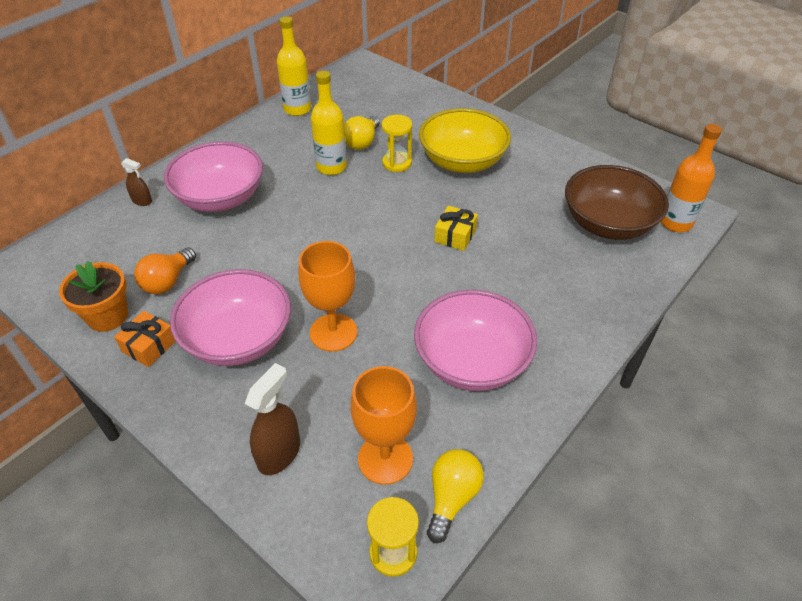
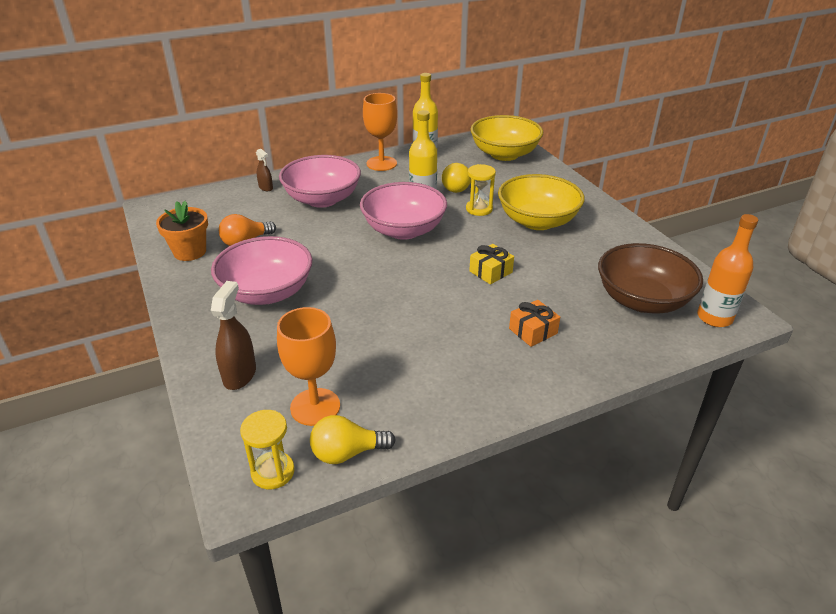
camera: 25 degrees right, 10 degrees down
orange gift [114,311,176,367] -> orange gift moved to [509,300,560,347]
brown spray bottle [245,363,300,475] -> brown spray bottle turned 45 degrees counterclockwise [211,281,256,390]
orange goblet [298,241,357,352] -> orange goblet moved to [363,93,397,171]
pink bowl [414,290,537,391] -> pink bowl moved to [360,182,447,240]
yellow light bulb [427,449,484,543] -> yellow light bulb turned 150 degrees counterclockwise [310,415,396,464]
none -> yellow bowl [470,115,543,161]

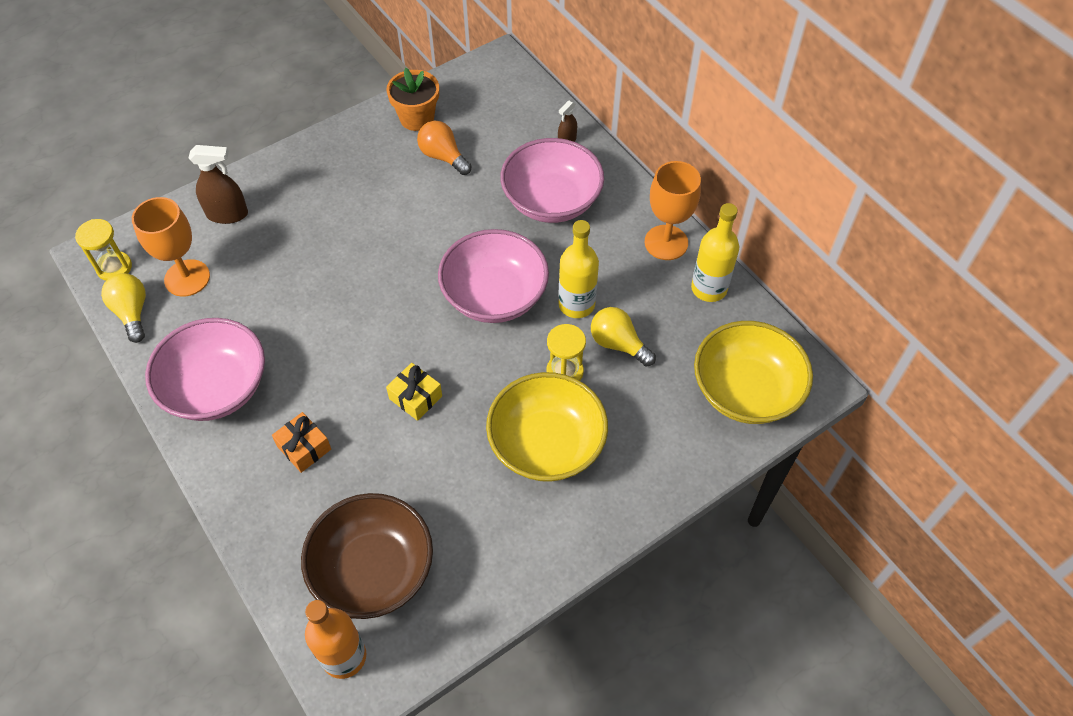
camera: 80 degrees right, 20 degrees up
pink bowl [211,236,313,305] -> pink bowl moved to [145,318,265,421]

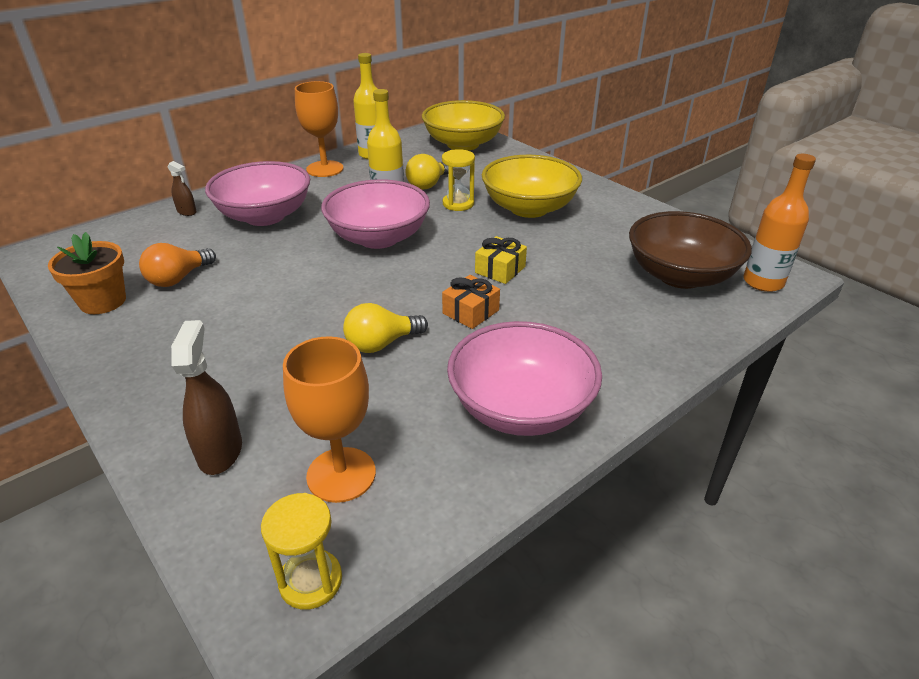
camera: 95 degrees left, 20 degrees down
yellow light bulb [101,273,146,343] -> yellow light bulb moved to [343,303,428,353]
orange gift [272,412,331,473] -> orange gift moved to [442,275,500,329]

